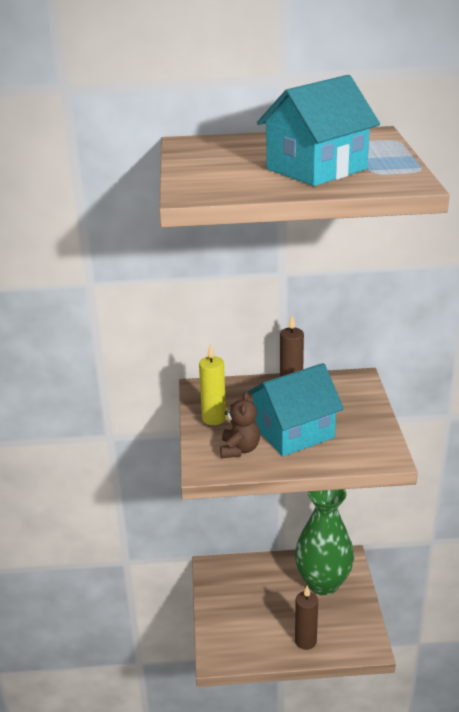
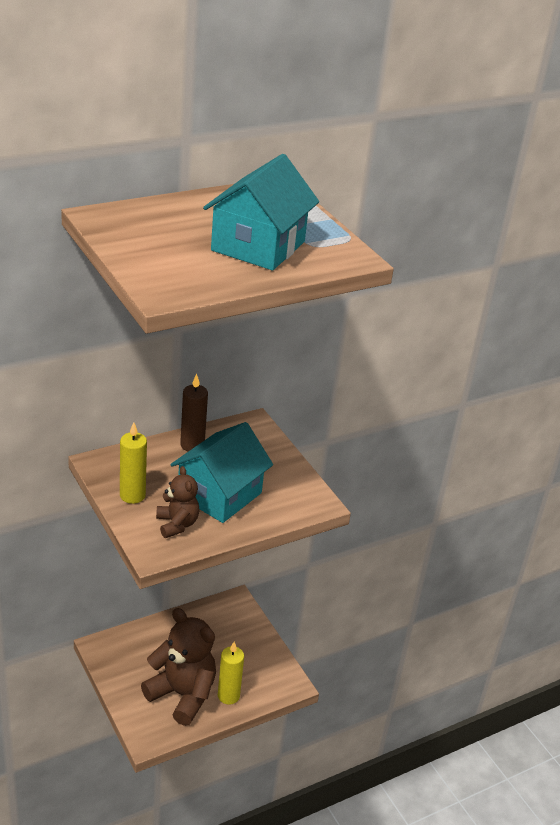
camera: 30 degrees left, 5 degrees up
green vase [295,489,354,595] -> none
brown candle [295,586,318,650] -> yellow candle [218,642,244,705]
none -> brown teddy bear [141,608,216,726]

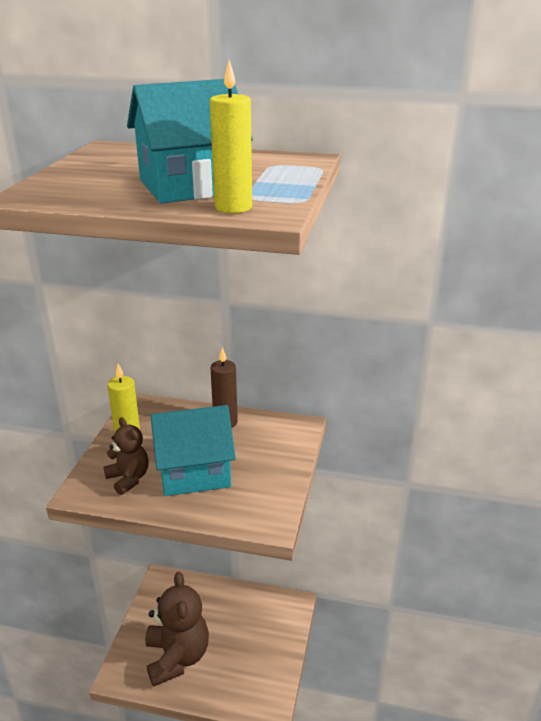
camera: 45 degrees right, 5 degrees down
brown teddy bear [156,466,200,538] -> brown teddy bear turned 60 degrees counterclockwise [103,417,149,495]
yellow candle [218,642,244,705] -> yellow candle moved to [210,60,252,213]

